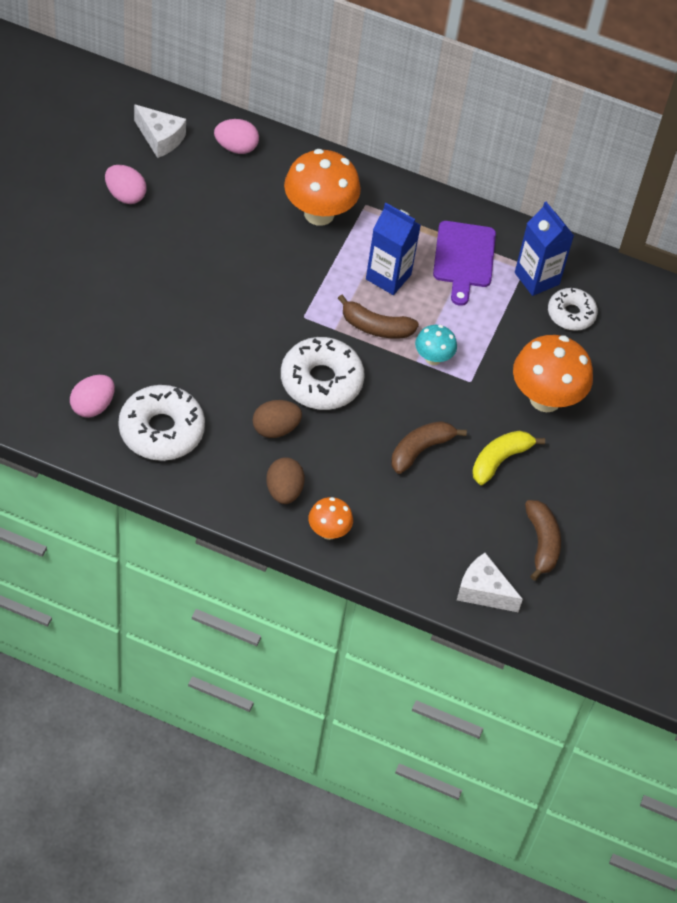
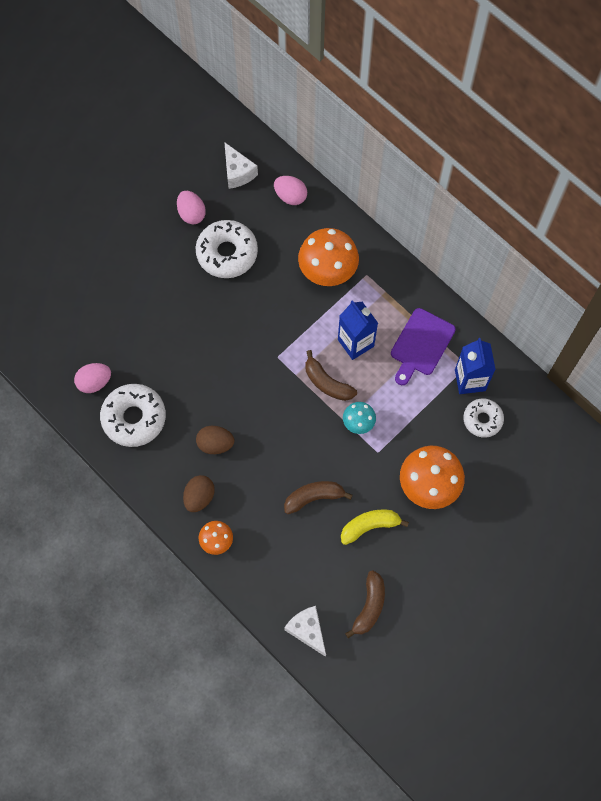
camera: 30 degrees right, 15 degrees up
white donut [281,337,365,410] -> white donut moved to [196,220,258,278]

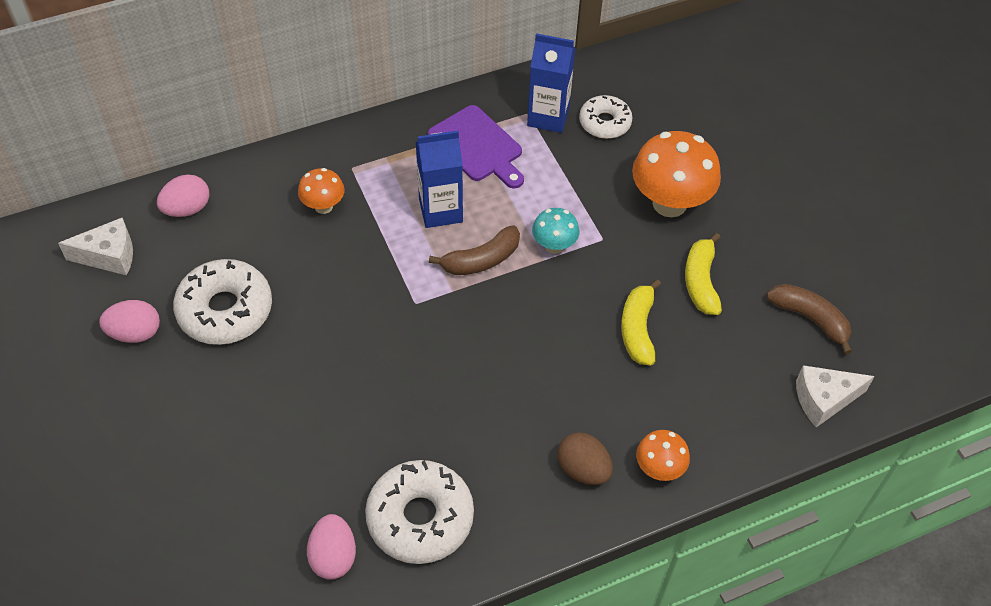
camera: 70 degrees left, 15 degrees down
brown egg [196,426,234,454] -> none
brown banana [284,481,353,514] -> yellow banana [621,279,661,366]
orange mushroom [298,228,359,286] -> orange mushroom [298,168,345,214], size x0.53

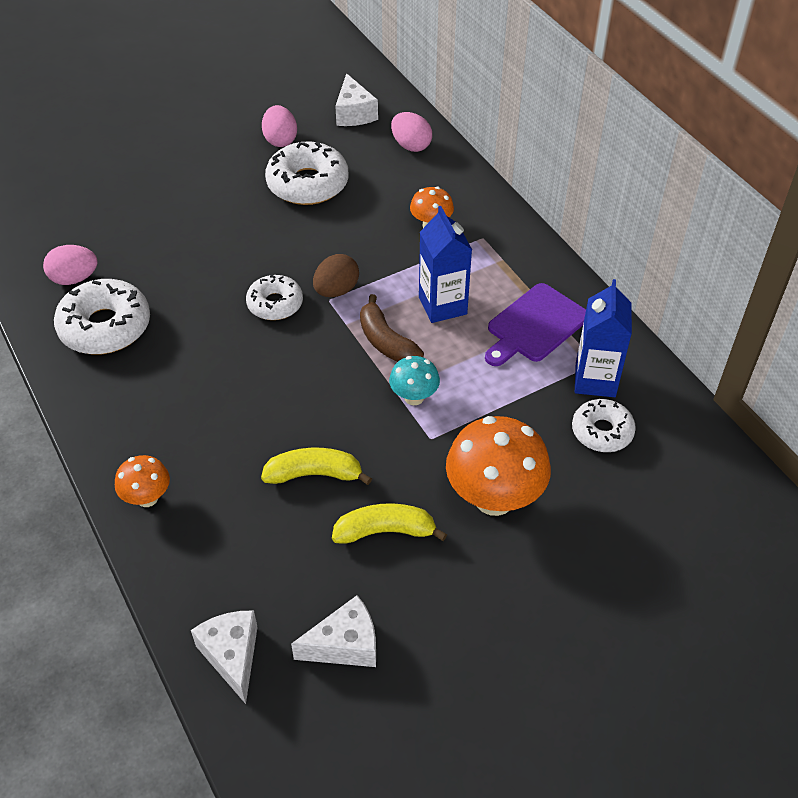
camera: 85 degrees right, 5 degrees down
brown egg [558,432,613,485] -> brown egg moved to [313,254,359,297]
brown banana [766,284,852,354] -> white cheese [291,595,376,667]
none -> white donut [246,275,303,320]

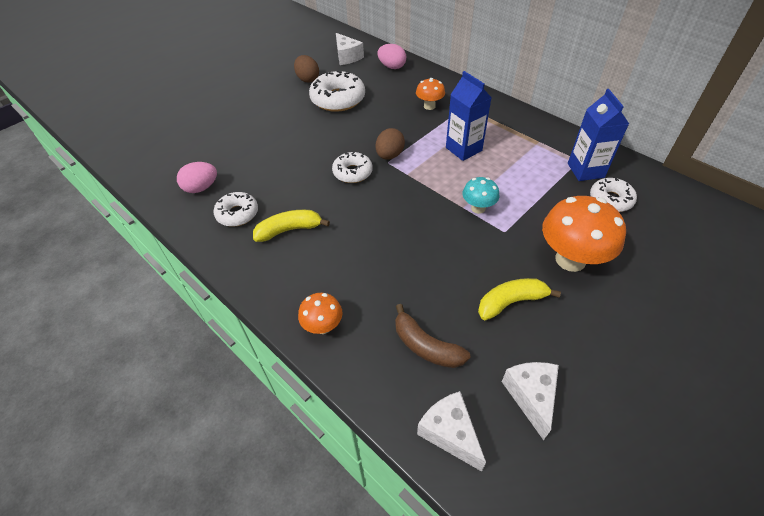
camera: 15 degrees left, 0 degrees up
white donut [54,279,150,355] -> white donut [213,192,258,227], size x0.62
yellow banana [261,448,372,485] -> yellow banana moved to [253,210,330,242]
pink egg [262,105,297,147] -> brown egg [294,55,319,83]
white cheese [291,595,376,667] -> white cheese turned 60 degrees counterclockwise [502,362,559,440]
brown banana [360,294,424,362] -> brown banana moved to [395,304,470,368]
purple cutting board [485,283,586,366] -> none

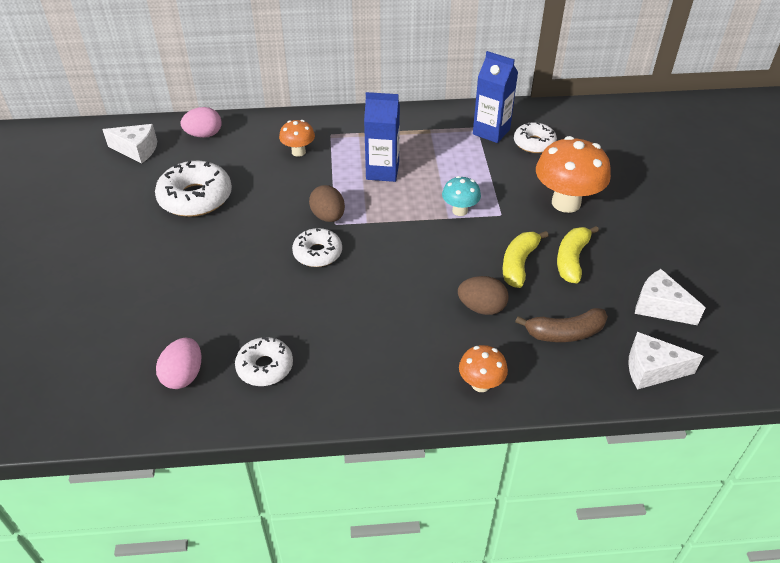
camera: 50 degrees left, 5 degrees down
yellow banana [253,210,330,242] -> yellow banana moved to [502,231,549,288]
brown egg [294,55,319,83] -> brown egg moved to [458,276,509,315]

